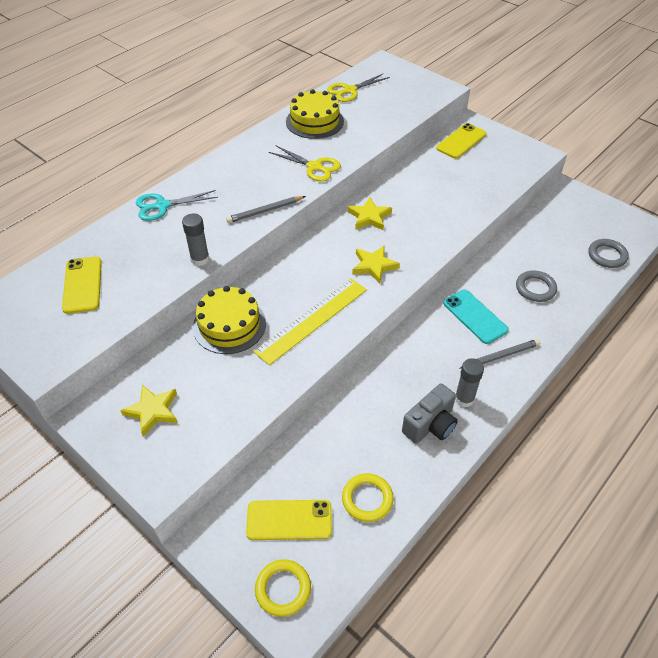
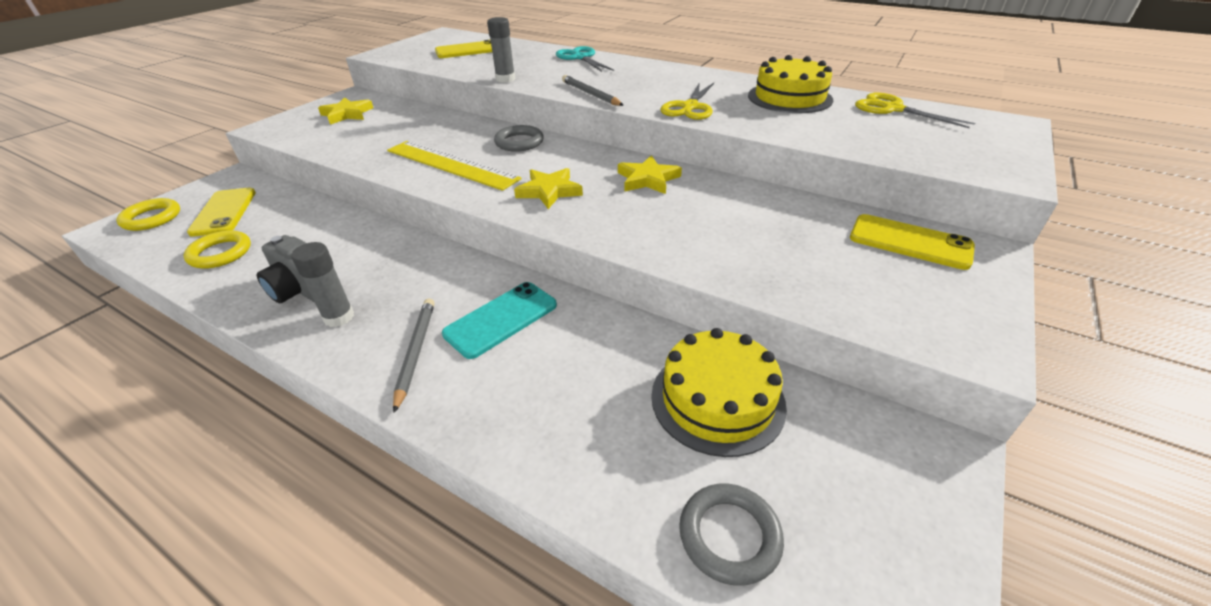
camera: 80 degrees right, 10 degrees down
yellow cake [193,286,266,354] -> yellow cake moved to [651,328,787,457]
grey pencil [459,339,540,369] -> grey pencil turned 150 degrees counterclockwise [393,298,434,413]
grey ring [516,271,557,302] -> grey ring moved to [494,125,544,152]

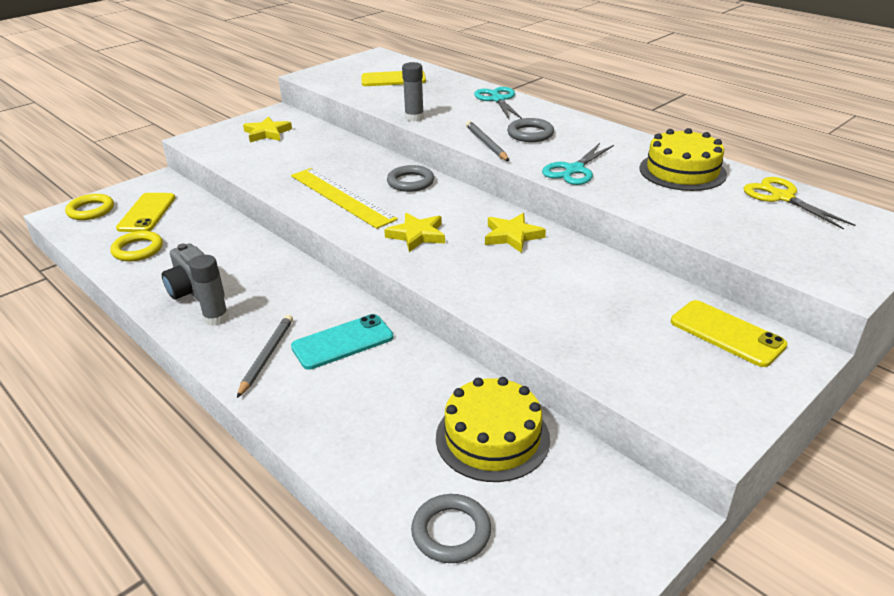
camera: 15 degrees right, 5 degrees down
yellow scissors [661,82,714,120] -> turquoise scissors [542,143,614,185]
none -> grey ring [507,118,554,142]

